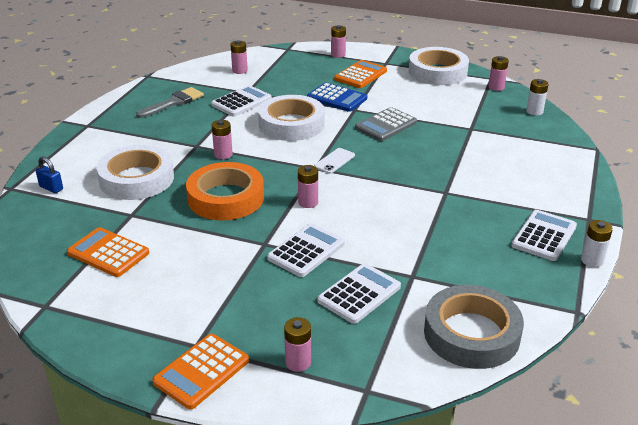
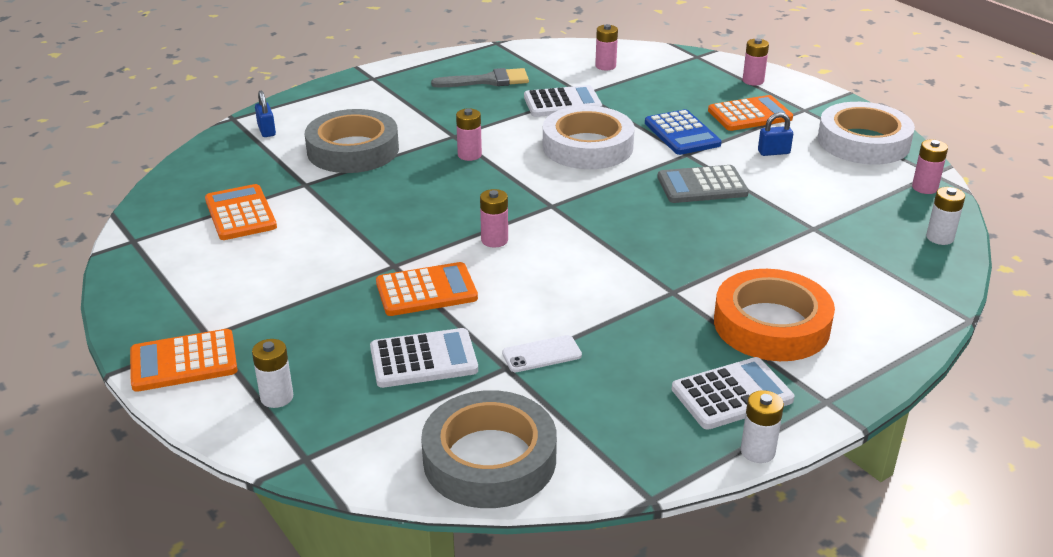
camera: 35 degrees right, 0 degrees up
white tape [96,145,174,200] -> grey tape [305,109,399,173]
orange tape [186,162,264,220] -> orange tape moved to [714,269,835,361]
white calculator [267,224,345,277] -> orange calculator [376,262,478,316]
pink battery [284,317,311,372] -> white battery [252,339,293,408]
white phone [314,148,355,174] -> white phone moved to [502,335,582,372]
none -> blue padlock [758,112,793,156]

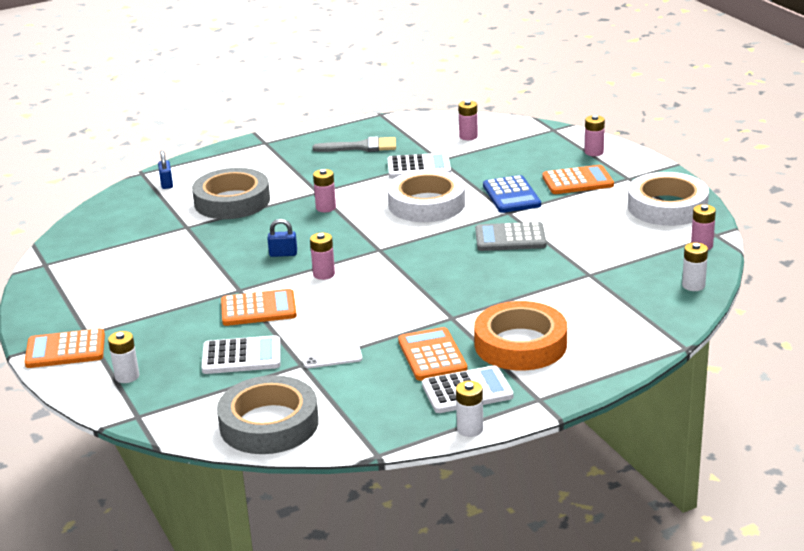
camera: 10 degrees right, 5 degrees down
orange calculator [205,184,277,240] -> orange calculator moved to [398,327,467,381]
blue padlock [758,112,793,156] -> blue padlock moved to [267,219,297,257]

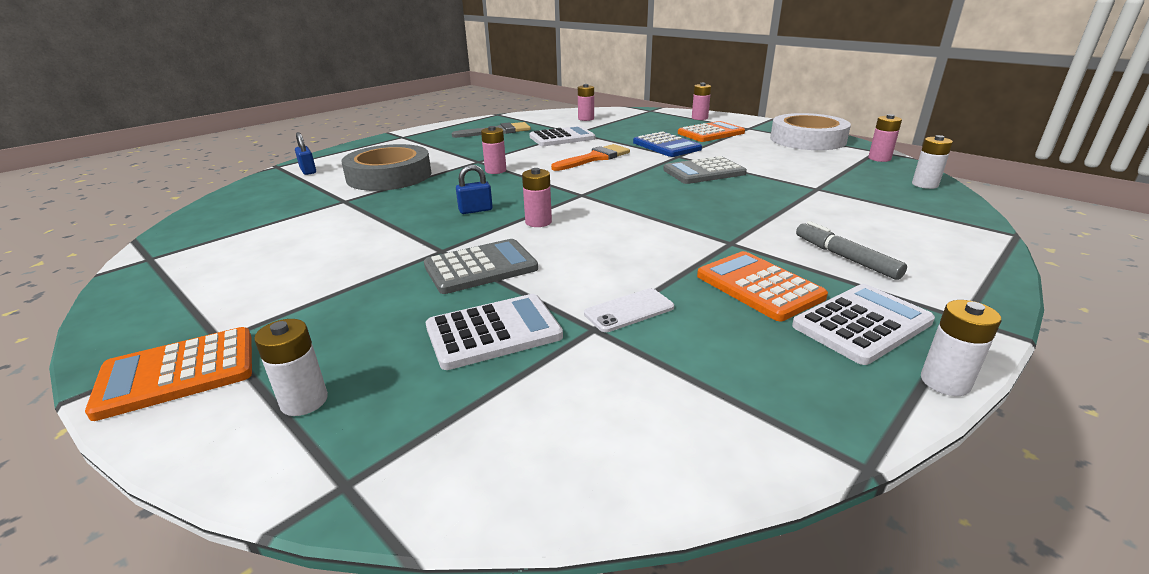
camera: 20 degrees left, 0 degrees up
grey tape [217,375,319,454] -> none
orange calculator [221,289,297,326] -> grey calculator [424,239,538,294]
white tape [387,170,466,222] -> orange brush [551,144,630,171]
orange tape [474,301,567,371] -> grey marker [796,221,907,280]

